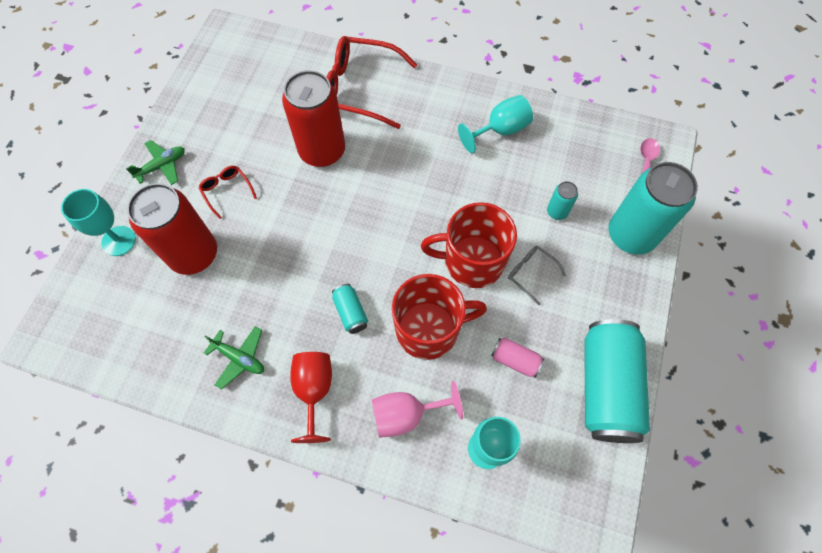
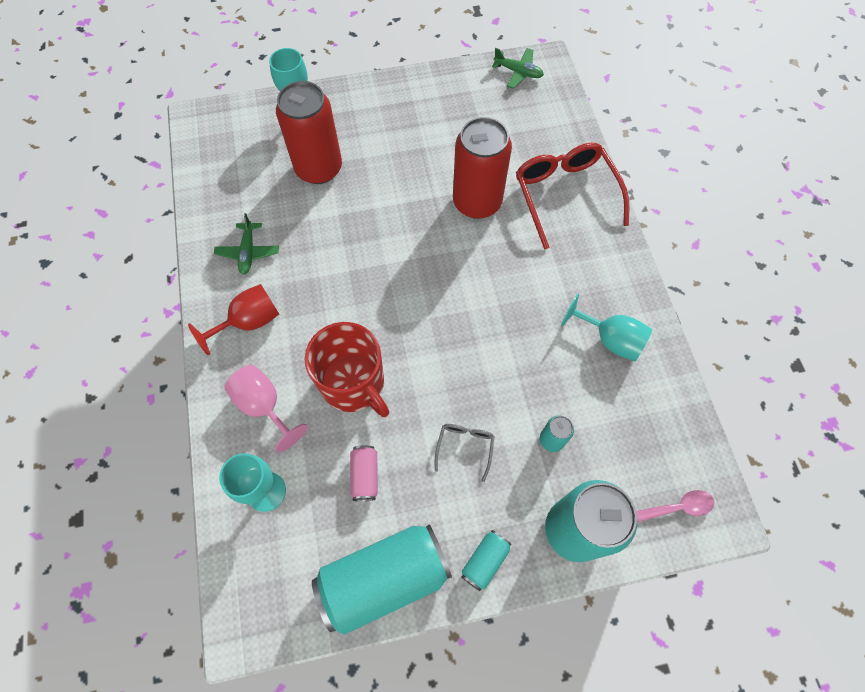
camera: 60 degrees right, 0 degrees up
green plane [126,140,185,185] -> green plane moved to [492,48,544,89]
red glasses [199,166,257,219] -> none
turquoise can [332,284,368,334] -> turquoise can moved to [462,530,511,591]
red mug [421,202,517,288] -> none

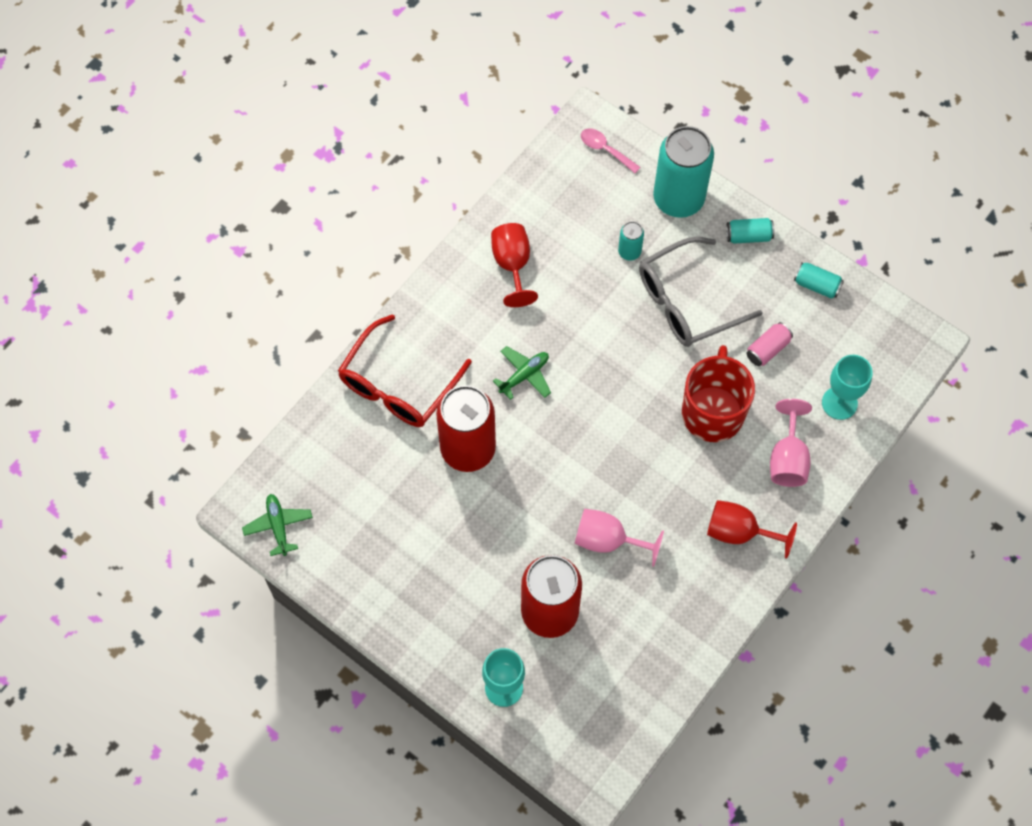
camera: 130 degrees left, 0 degrees up
green plane [214,213,279,274] -> green plane moved to [493,346,551,400]
turquoise can [312,524,452,635] -> turquoise can [794,262,844,299], size x0.44
grey glasses [435,424,495,482] -> grey glasses [639,237,763,347], size x2.13
turquoise goblet [561,293,653,361] -> red goblet [491,223,538,307]
none -> pink goblet [575,509,664,567]

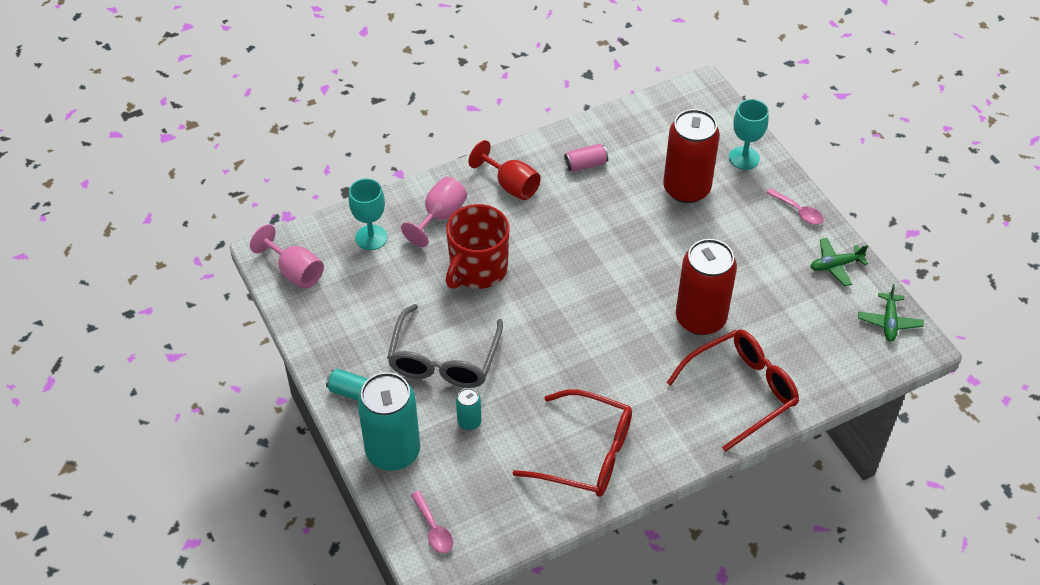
camera: 155 degrees left, 15 degrees down
red goblet [491,223,538,307] -> red glasses [513,389,632,497]
green plane [493,346,551,400] -> green plane moved to [810,238,868,286]
pink goblet [575,509,664,567] -> pink goblet moved to [250,224,324,289]
grey glasses [639,237,763,347] -> grey glasses turned 105 degrees clockwise [387,304,503,388]
pink can [747,322,793,366] -> pink can moved to [564,144,608,172]
turquoise can [794,262,844,299] -> none
none -> pink spoon [766,188,824,225]

